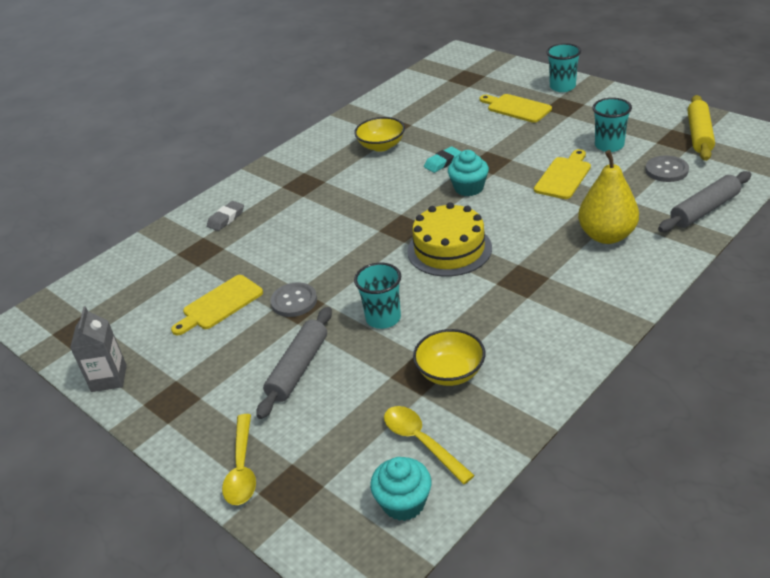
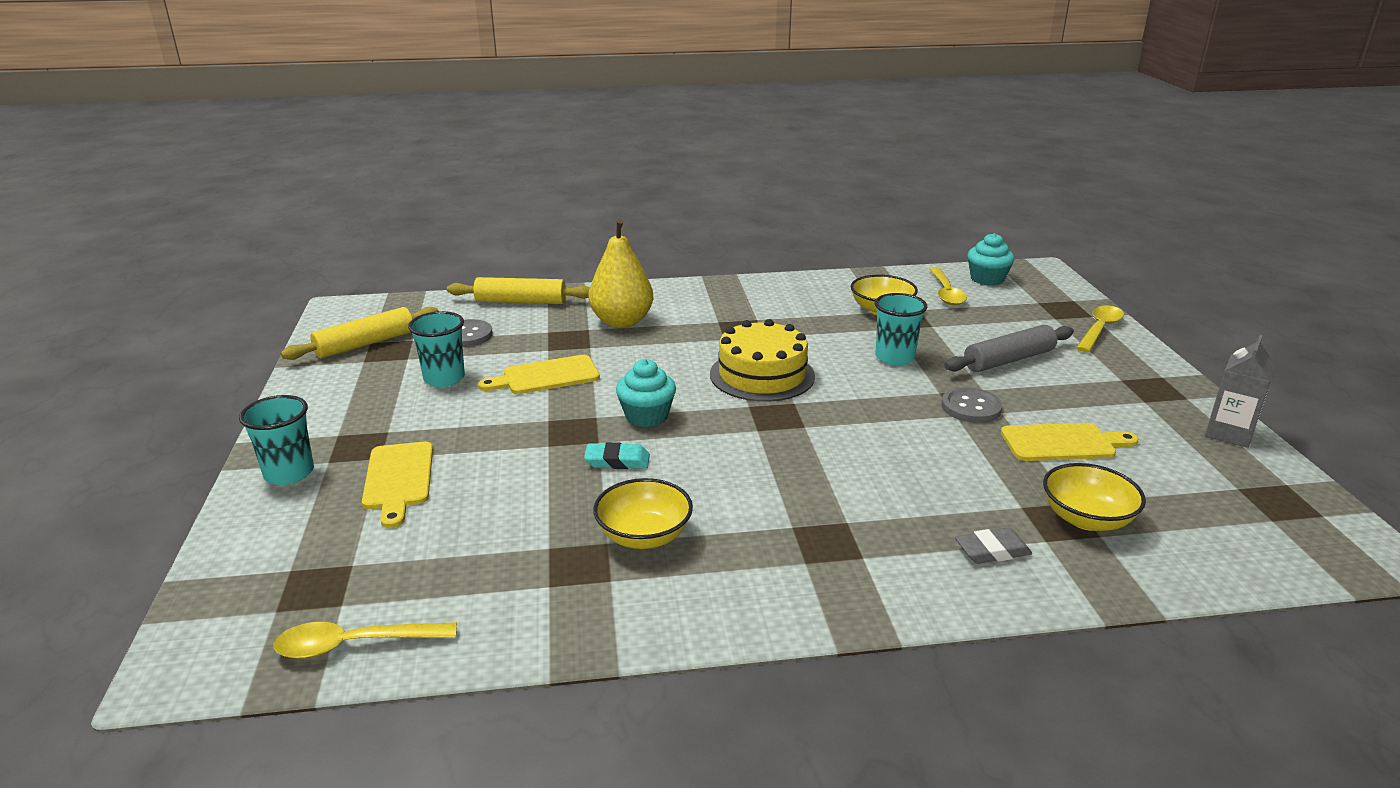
camera: 145 degrees left, 10 degrees down
grey rolling pin [658,171,751,232] -> yellow rolling pin [447,277,590,304]
none -> yellow spoon [274,622,457,659]
none -> yellow bowl [1043,463,1146,531]

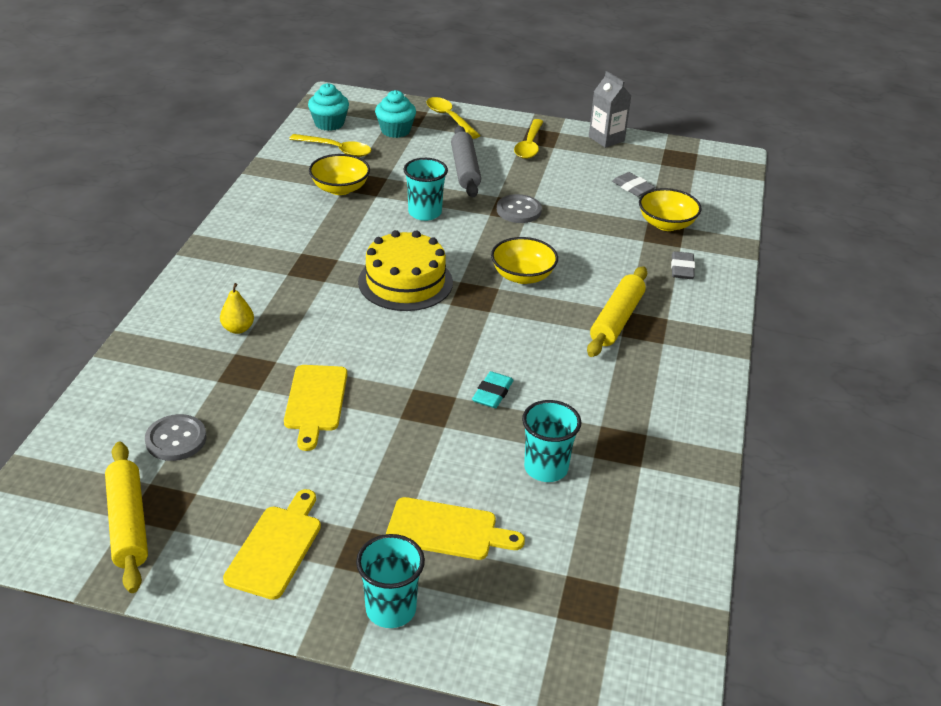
camera: 70 degrees left, 10 degrees up
yellow spoon [274,622,457,659] -> yellow spoon moved to [514,119,544,159]
turquoise cup [408,311,465,387] -> turquoise cup moved to [522,400,581,482]
yellow rolling pin [447,277,590,304] -> yellow rolling pin moved to [587,266,647,357]
yellow pear [589,219,654,328] -> yellow pear [220,283,254,334], size x0.49
yellow bowl [593,478,693,549] -> yellow bowl moved to [491,237,558,284]
turquoise cupcake [616,359,676,427] -> turquoise cupcake moved to [375,90,416,138]
yellow cutting board [1001,423,1139,461] -> yellow cutting board moved to [223,489,321,600]
none -> grey eraser [612,172,655,196]

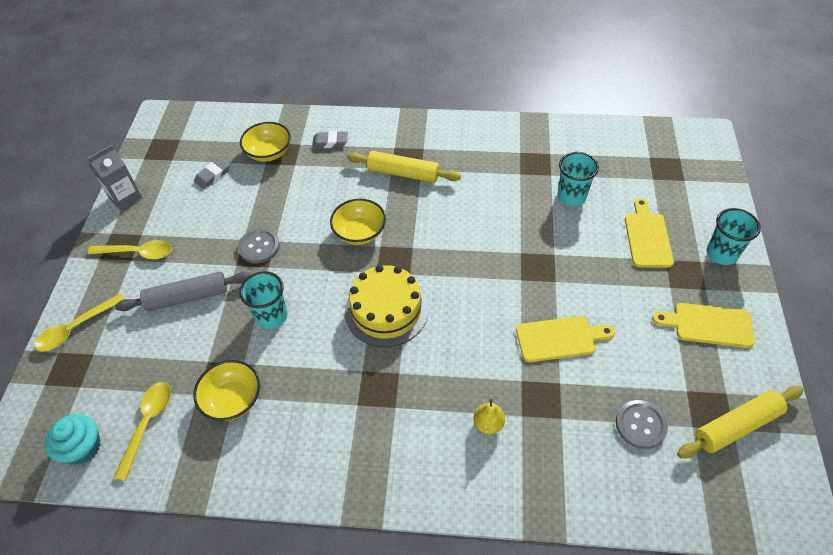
camera: 95 degrees left, 15 degrees up
turquoise cupcake [375,90,416,138] -> none
turquoise eraser [472,371,513,408] -> none

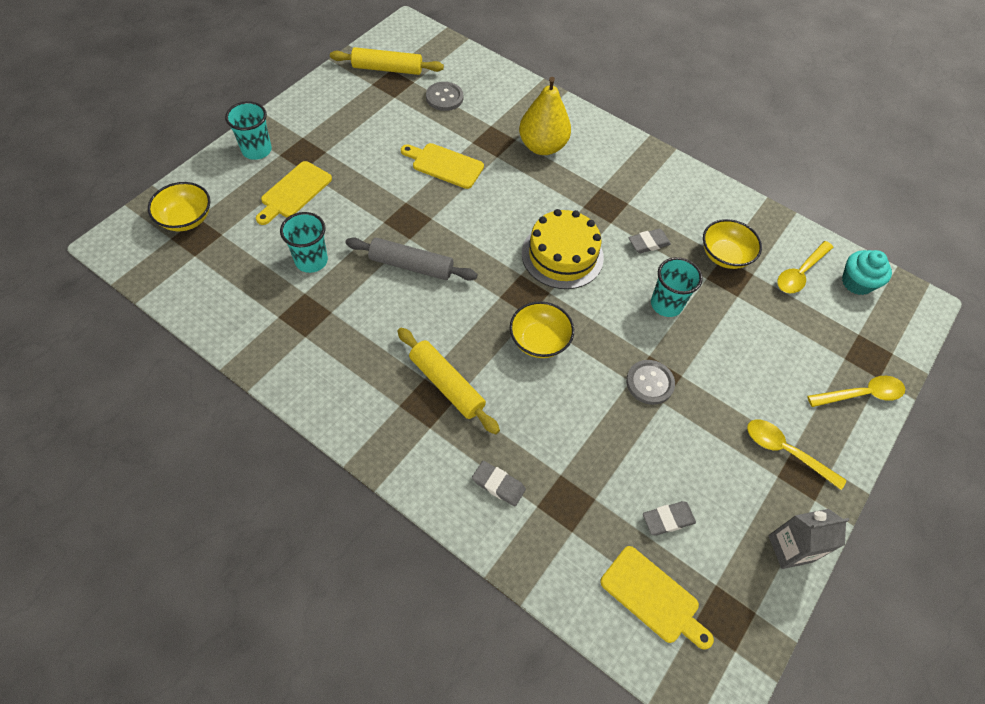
camera: 155 degrees left, 5 degrees up
grey rolling pin [115,272,251,311] -> grey rolling pin moved to [345,237,478,281]
yellow bowl [240,122,291,162] -> yellow bowl moved to [148,182,210,231]
yellow pear [474,399,505,434] -> yellow pear [519,77,571,155], size x2.05
yellow cutting board [652,303,755,348] -> yellow cutting board moved to [600,546,714,649]
none -> grey eraser [629,229,671,254]

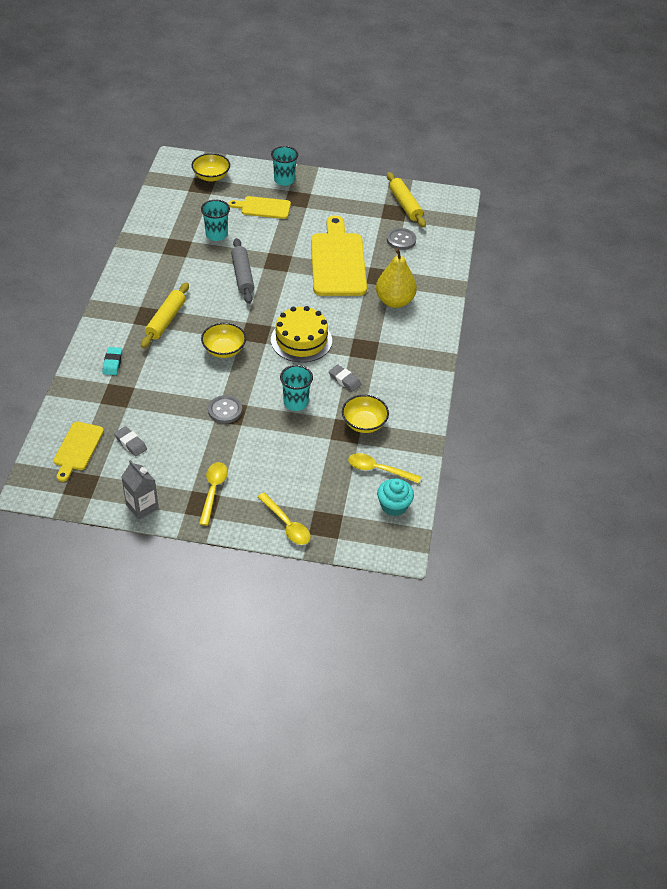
camera: 65 degrees right, 10 degrees down
yellow cutting board [401,143,484,189] -> yellow cutting board [311,215,367,296], size x1.84
grey eraser [472,461,526,506] -> turquoise eraser [103,347,122,375]

